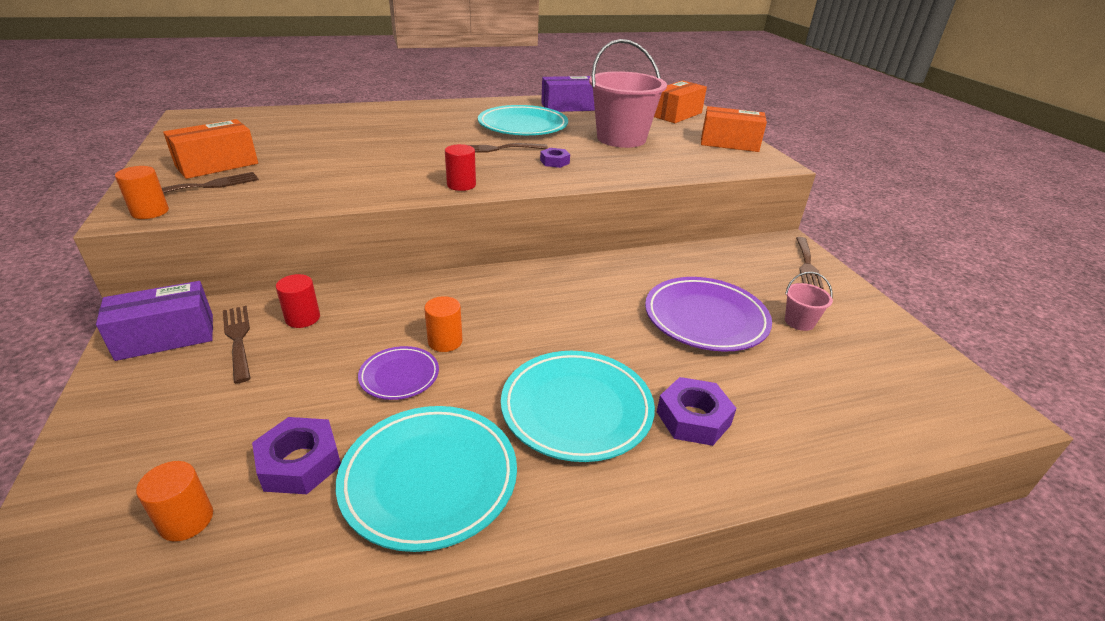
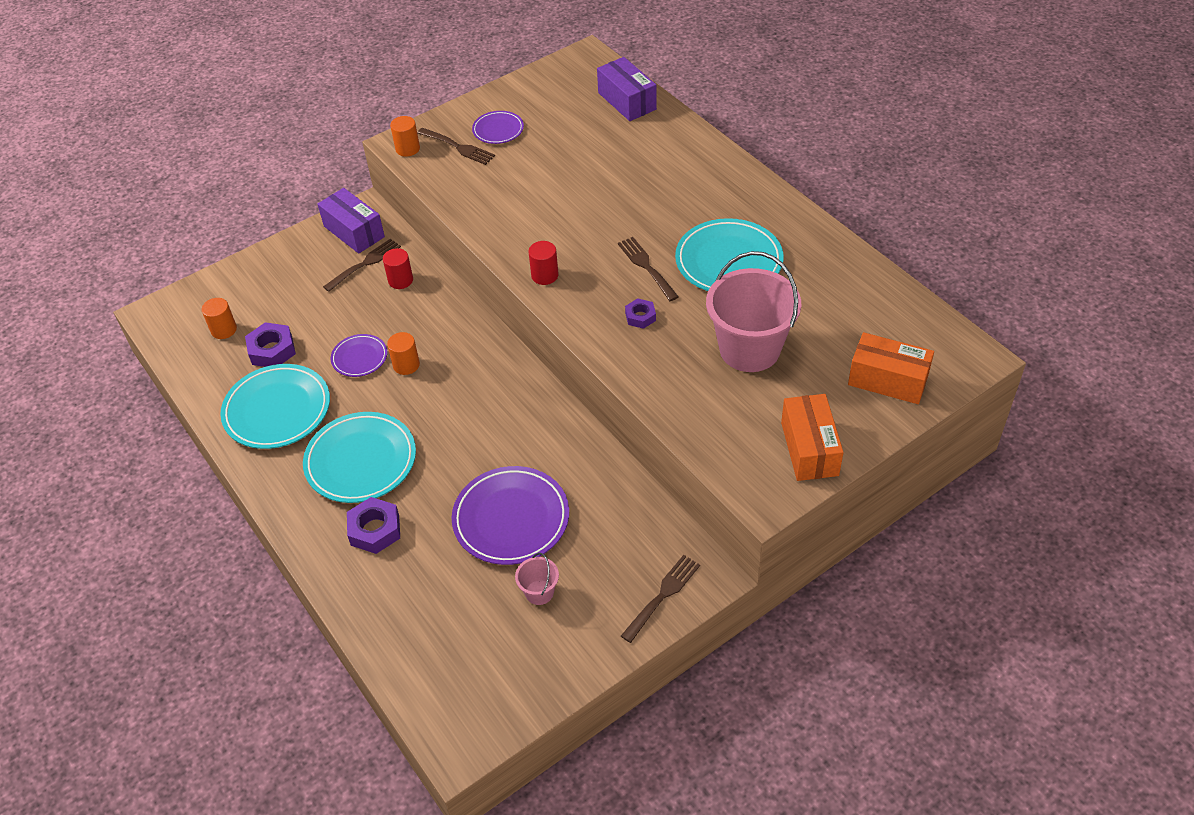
camera: 75 degrees right, 15 degrees up
orange box [163,119,258,179] -> purple plate [472,111,524,144]
purple box [541,76,595,112] -> purple box moved to [597,57,657,121]
brown fork [796,237,824,289] -> brown fork turned 135 degrees clockwise [621,555,700,643]

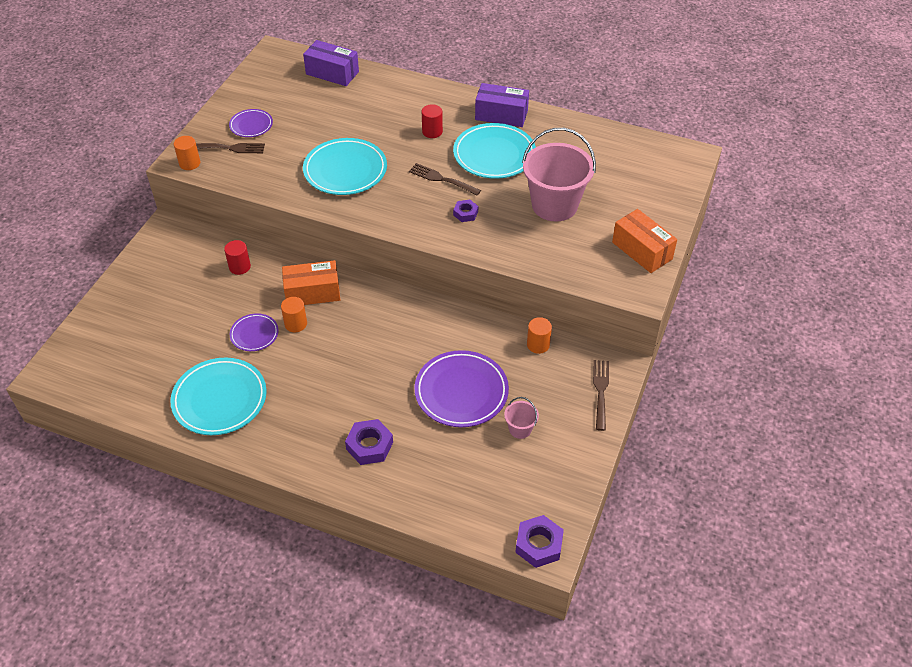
camera: 35 degrees left, 0 degrees up
orange cylinder [202,298,237,339] -> orange cylinder moved to [527,317,552,354]
purple nut [245,322,296,367] -> purple nut moved to [515,515,564,568]
turquoise plate [303,412,416,503] -> turquoise plate moved to [303,138,387,195]
purple box [317,188,385,253] -> purple box moved to [475,83,529,127]
brown fork [323,239,401,292] -> none
red cylinder [528,241,559,285] -> red cylinder moved to [422,104,443,138]
orange box [848,332,934,404] -> orange box moved to [282,260,340,305]

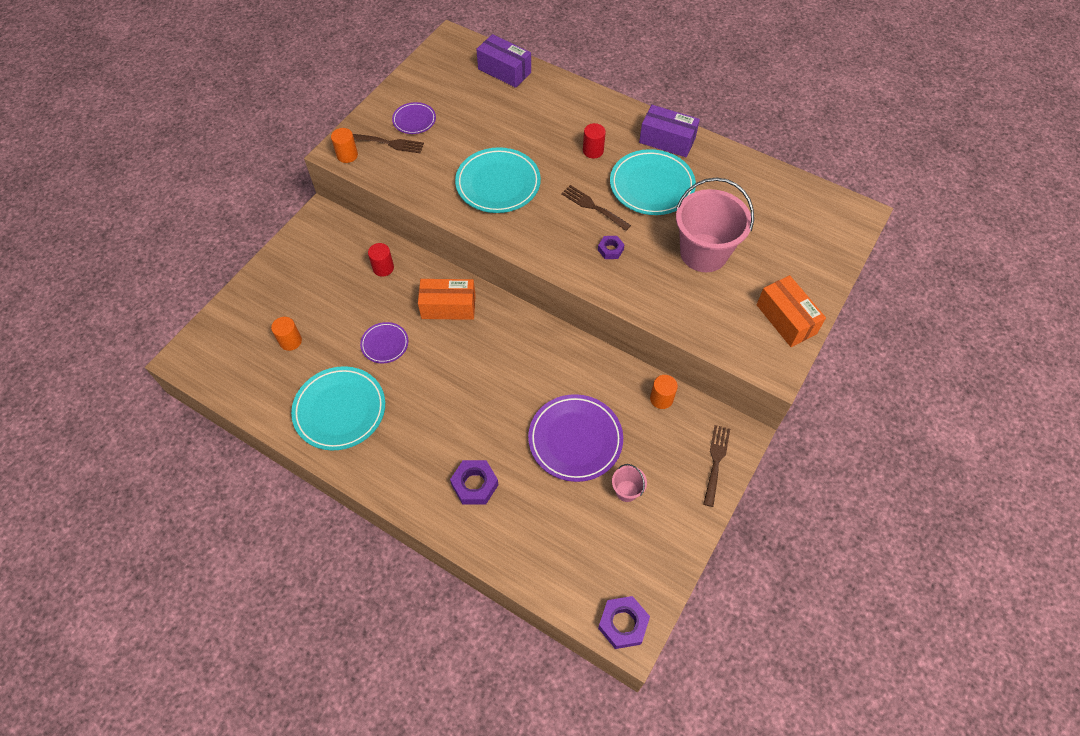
camera: 10 degrees right, 10 degrees up
orange cylinder [281,297,307,333] -> orange cylinder moved to [271,317,302,351]

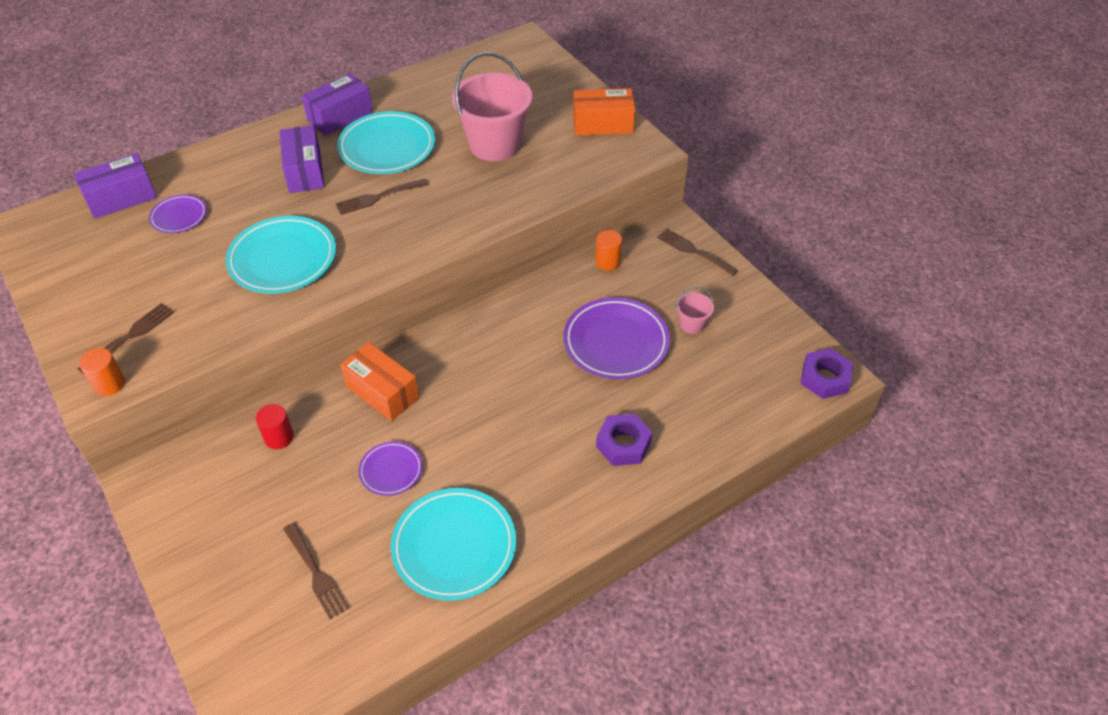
camera: 65 degrees left, 10 degrees down
orange cylinder [271,317,302,351] -> brown fork [283,523,349,619]
purple plate [392,102,436,134] -> purple plate moved to [149,195,207,233]
orange box [418,279,476,320] -> orange box turned 75 degrees counterclockwise [340,342,419,421]
red cylinder [583,123,606,159] -> purple box [279,125,324,193]
purple nut [598,236,625,259] -> none

